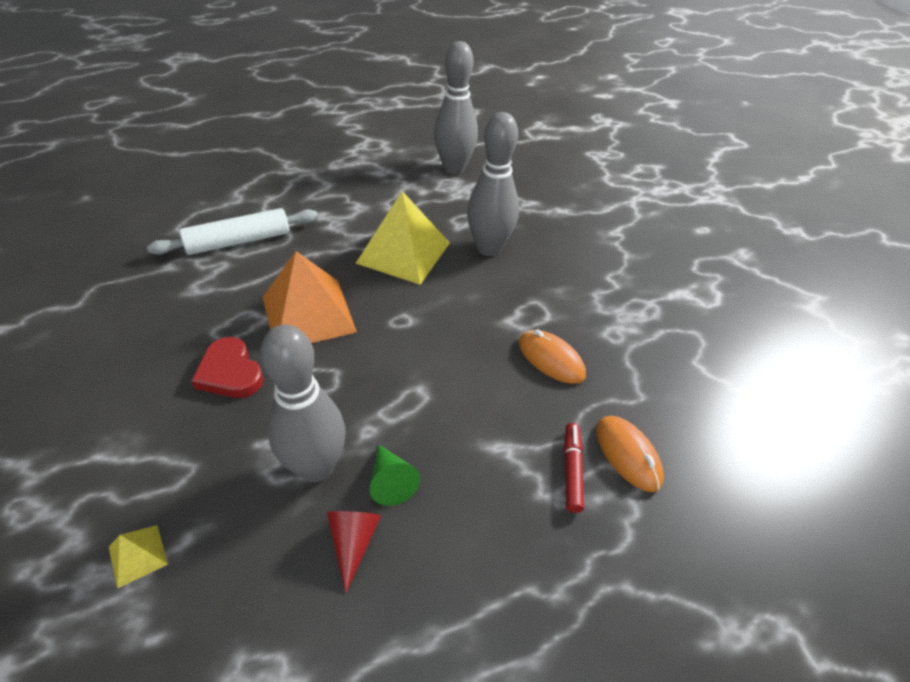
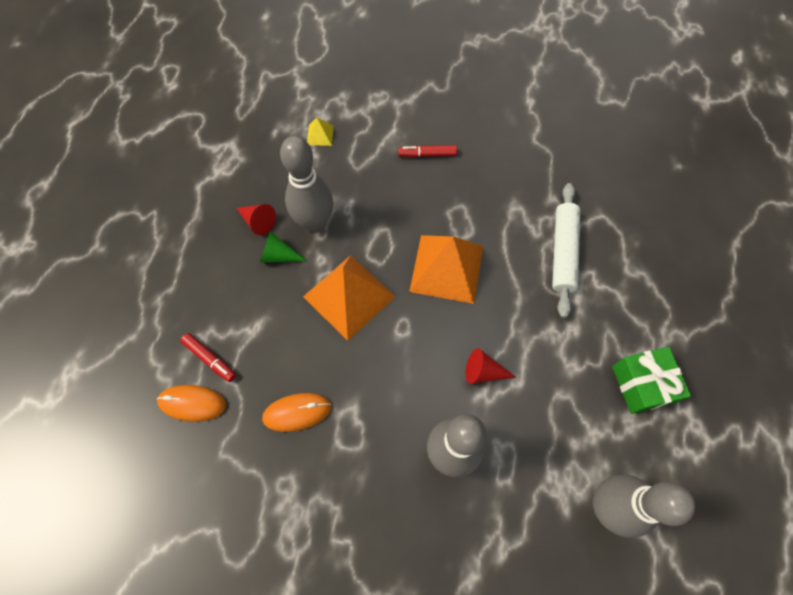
camera: 125 degrees right, 20 degrees up
red heart [191,337,264,398] -> none
yellow pyramid [356,191,450,285] -> red cone [466,348,516,384]
none -> orange pyramid [303,255,396,341]
none -> red marker [398,145,457,157]
none -> green gift [612,347,691,414]

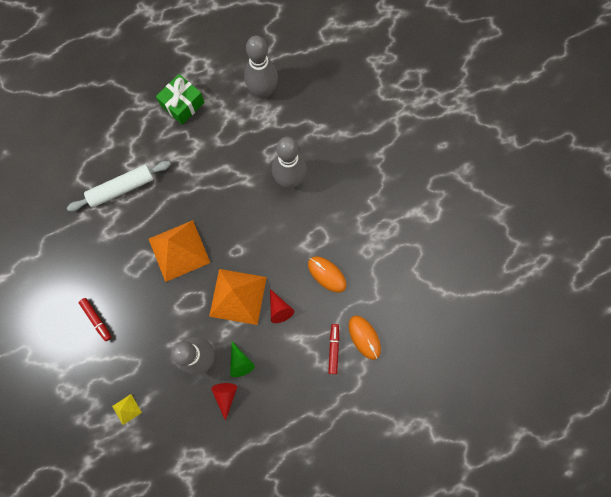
camera: 125 degrees left, 10 degrees up
red cone [466,348,516,384] -> red cone moved to [270,289,294,323]

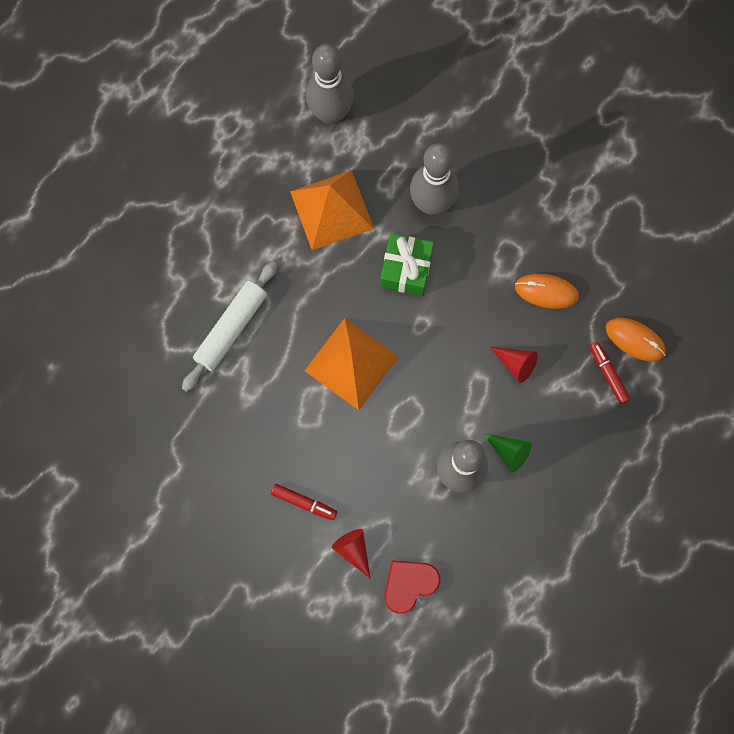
camera: 30 degrees left, 0 degrees up
yellow pyramid [112,394,142,425] -> red heart [384,560,440,614]
green gift [156,74,205,125] -> green gift moved to [380,234,434,296]
orange pyramid [209,269,267,325] -> orange pyramid moved to [290,170,374,250]
red cone [211,383,237,421] -> red cone moved to [332,529,371,579]

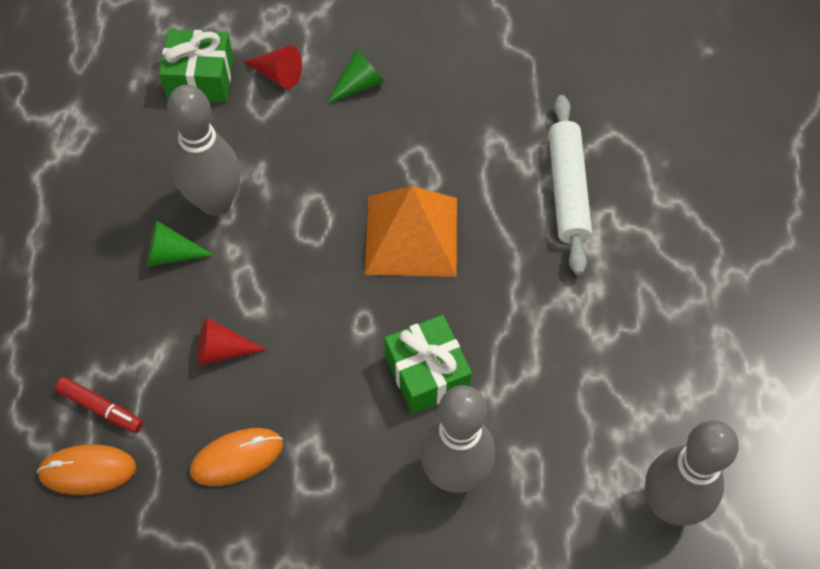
camera: 145 degrees right, 15 degrees down
red marker [271,484,337,520] -> green cone [327,49,385,103]
orange pyramid [290,170,374,250] -> none
red heart [384,560,440,614] -> green gift [159,29,234,102]

